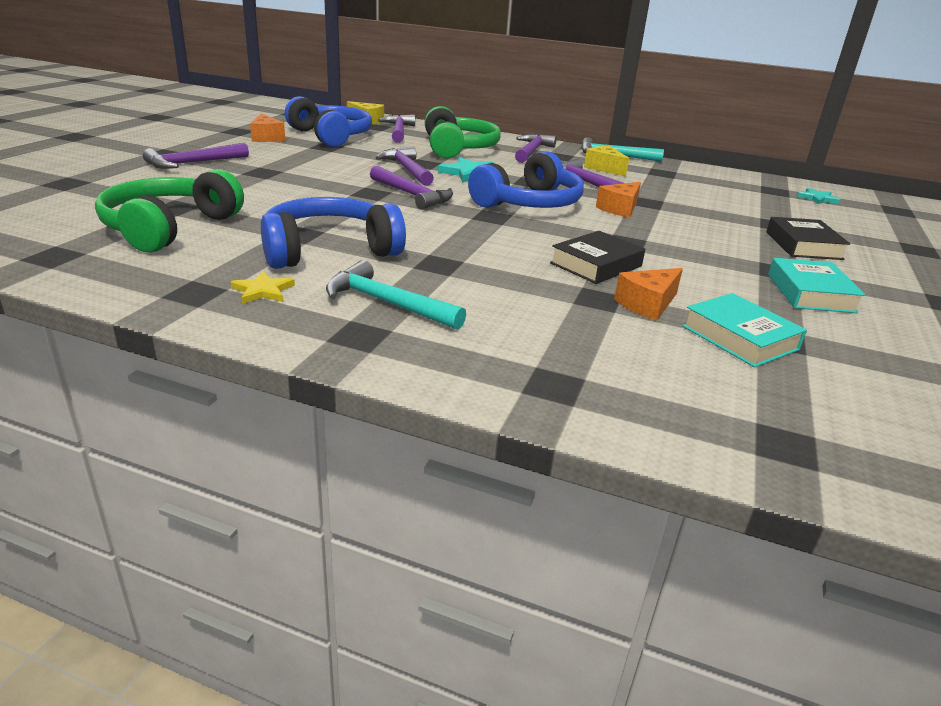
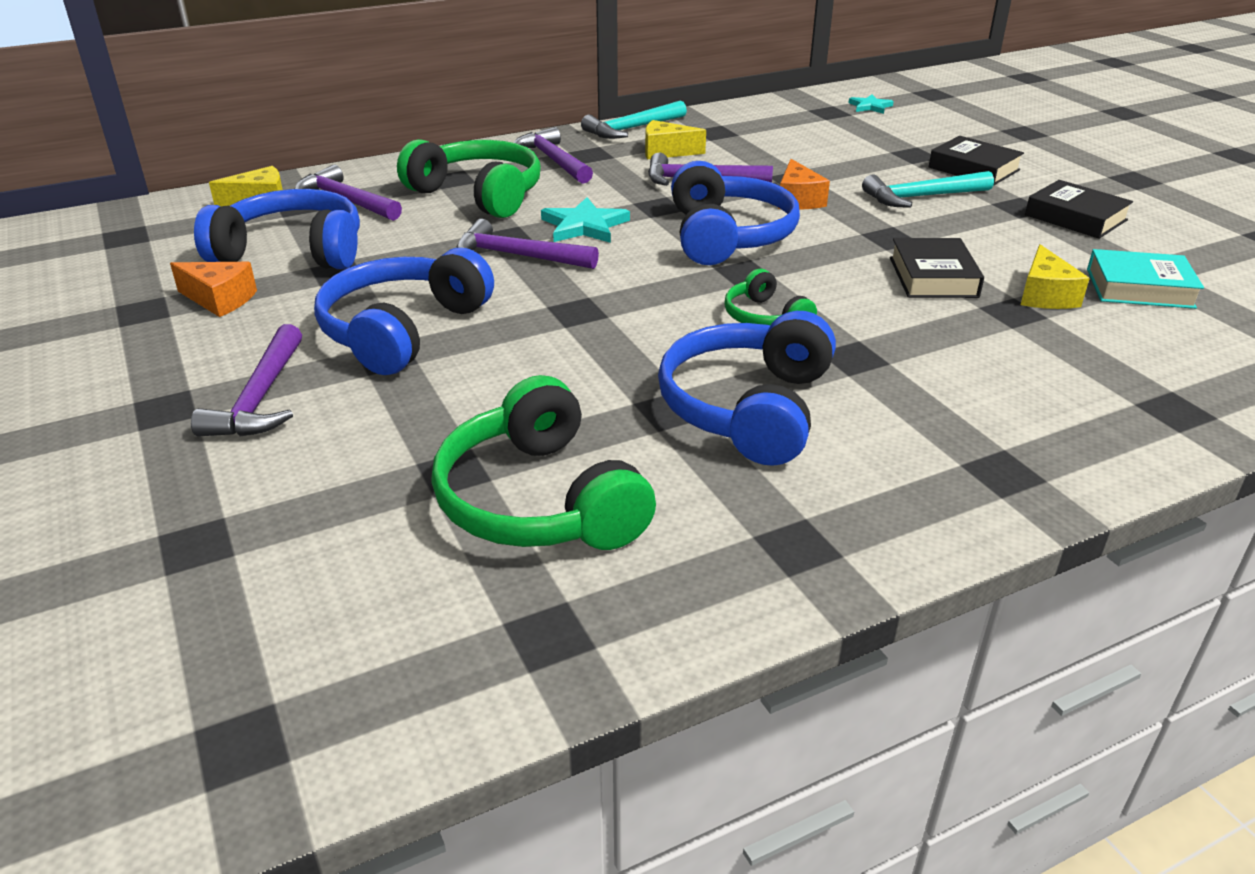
camera: 45 degrees left, 5 degrees up
yellow star [230,271,295,304] -> none
turquoise hammer [326,260,466,330] -> turquoise hammer moved to [862,171,994,208]
purple hammer [370,166,453,209] -> none
orange cheese [614,268,683,321] -> yellow cheese [1020,244,1090,309]
turquoise book [768,258,866,313] -> black book [1025,180,1133,239]
none -> blue headphones [314,248,494,375]
none -> green headphones [724,269,817,325]

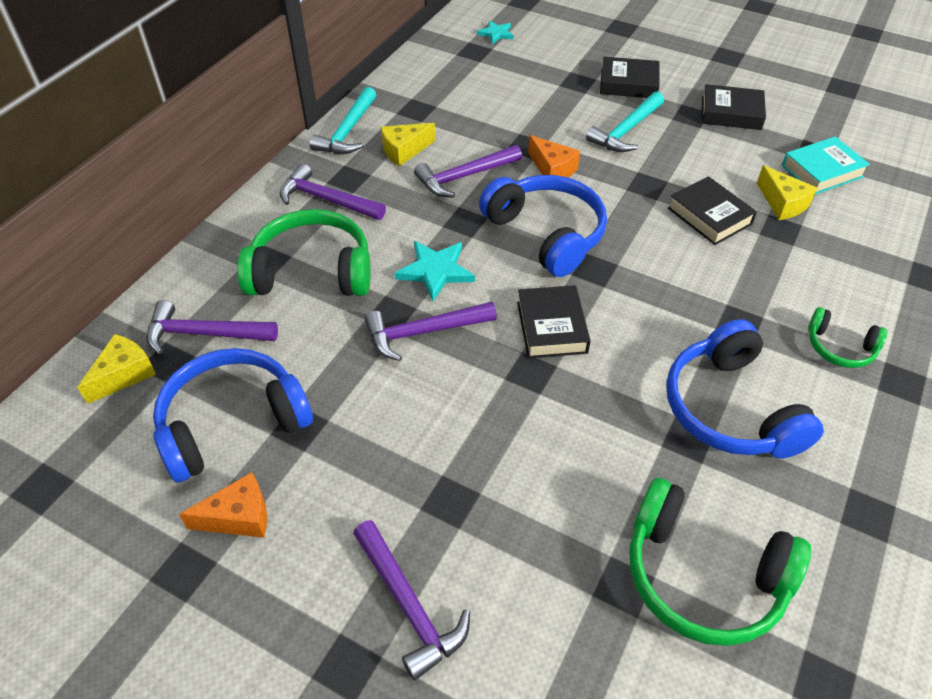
camera: 35 degrees left, 15 degrees up
blue headphones [314,248,494,375] -> none
green headphones [724,269,817,325] -> green headphones moved to [808,307,887,368]
none -> black book [517,285,591,358]

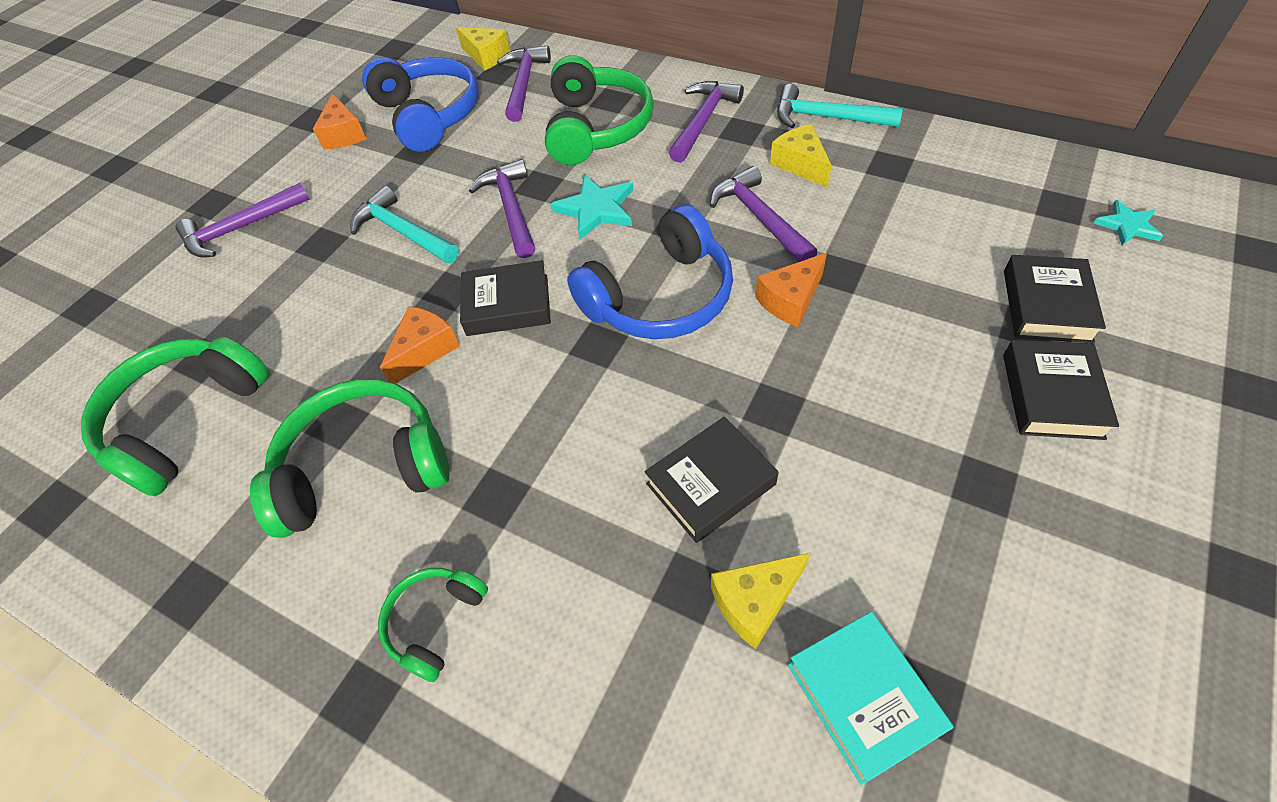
camera: 95 degrees right, 5 degrees up
turquoise hammer [586,92,664,152] -> turquoise hammer moved to [350,186,459,263]
blue headphones [666,319,824,459] -> green headphones [250,379,450,538]
black book [702,84,766,130] -> black book moved to [1004,255,1106,343]
none -> orange cheese [380,306,460,384]

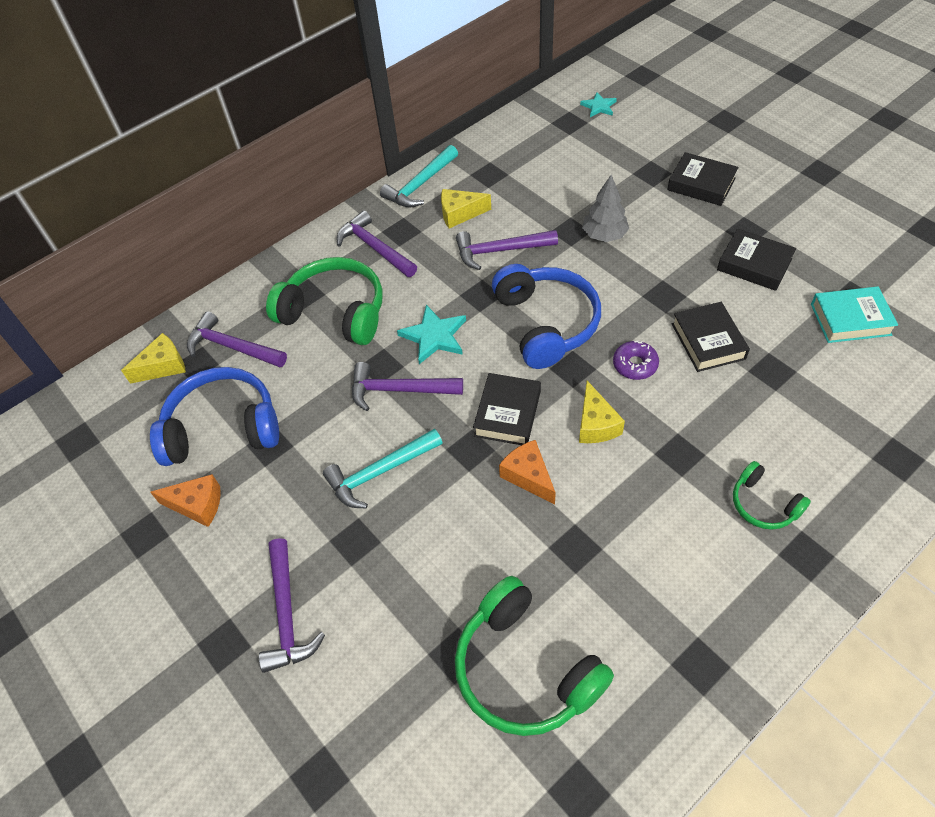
camera: 70 degrees left, 0 degrees up
green headphones [250,379,450,538] -> none
yellow cheese [711,553,810,649] -> yellow cheese moved to [579,381,625,443]
orange cheese [755,253,827,327] -> none
black book [1004,255,1106,343] -> black book moved to [717,229,796,291]
none -> grey tree [582,175,629,242]
none -> purple donut [613,341,659,380]

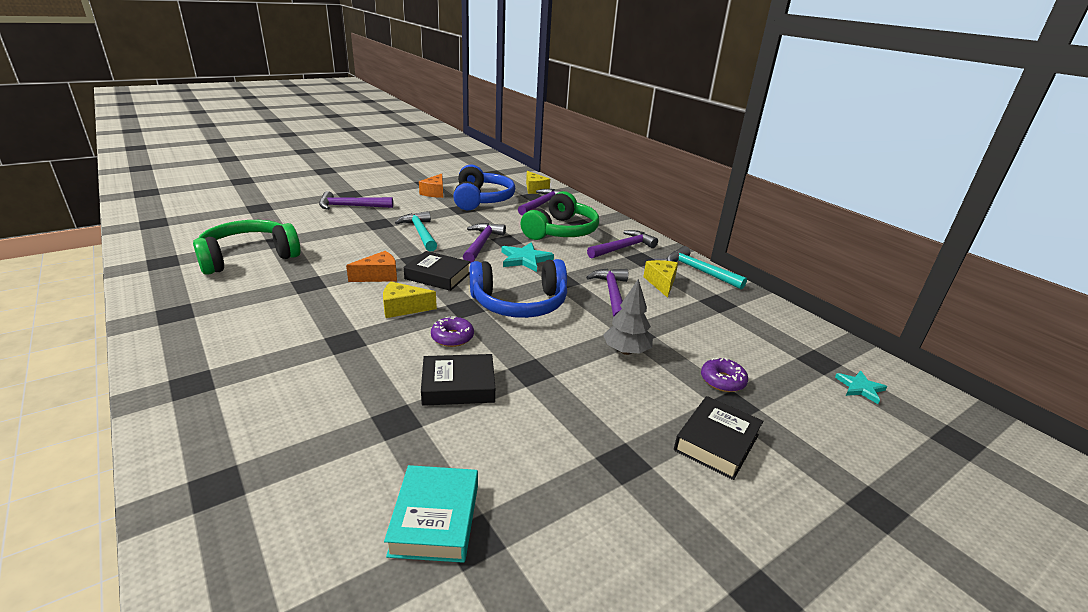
camera: 90 degrees right, 25 degrees down
black book [717,229,796,291] -> none
green headphones [733,461,811,530] -> none
none -> purple donut [701,358,748,392]

